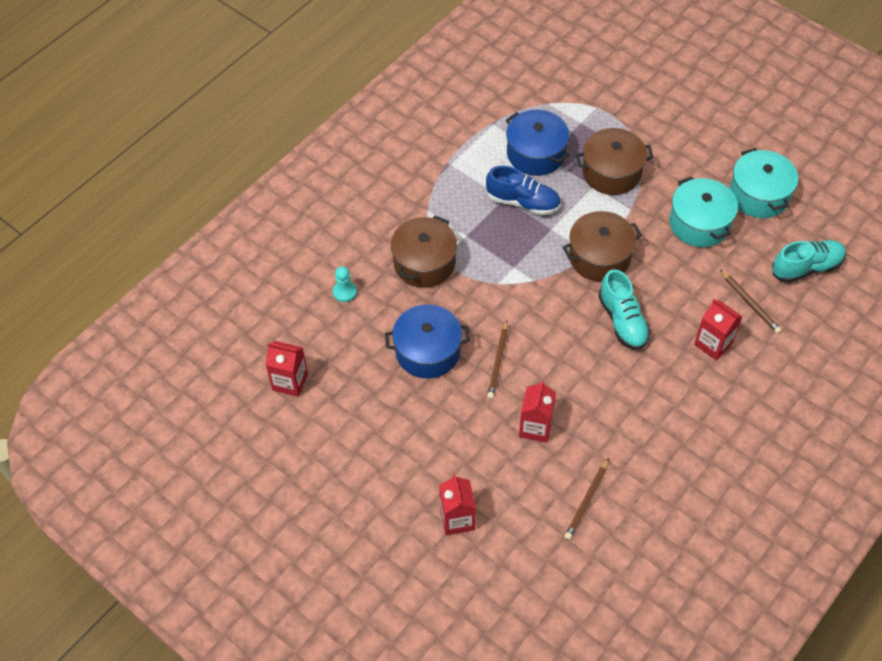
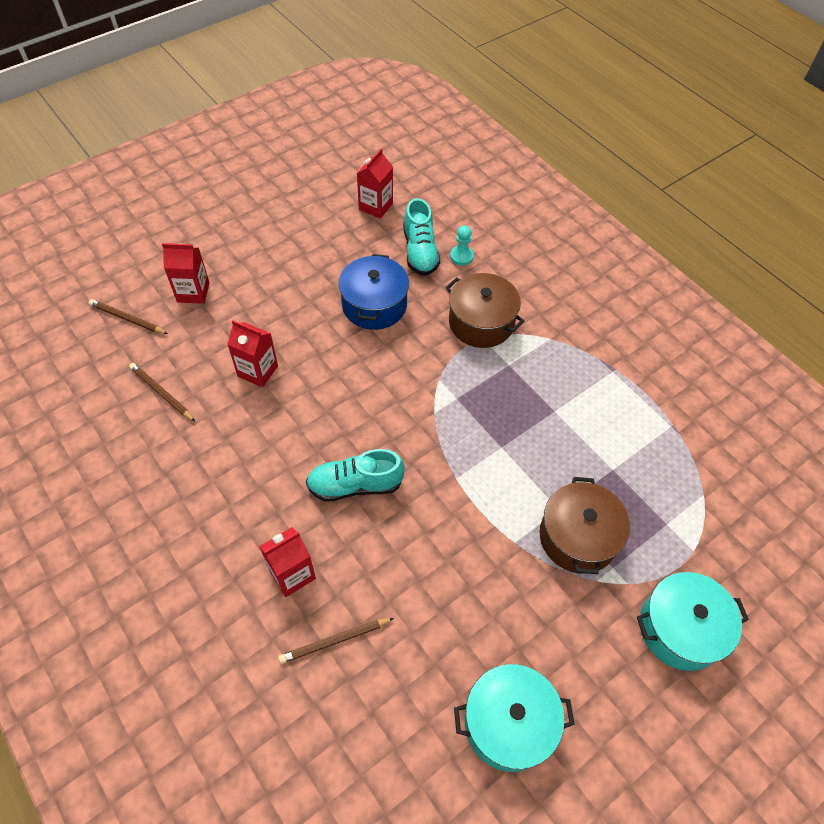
camera: 100 degrees right, 0 degrees up
blue shoe [486,166,561,215] -> none
brown pencil [487,321,508,399] -> brown pencil moved to [89,299,168,334]
blue pot [506,110,570,176] -> none
brown pot [563,211,642,282] -> none
turquoise pot [669,177,738,247] -> turquoise pot moved to [637,572,749,671]
turquoise shoe [772,240,846,283] -> turquoise shoe moved to [403,198,440,276]

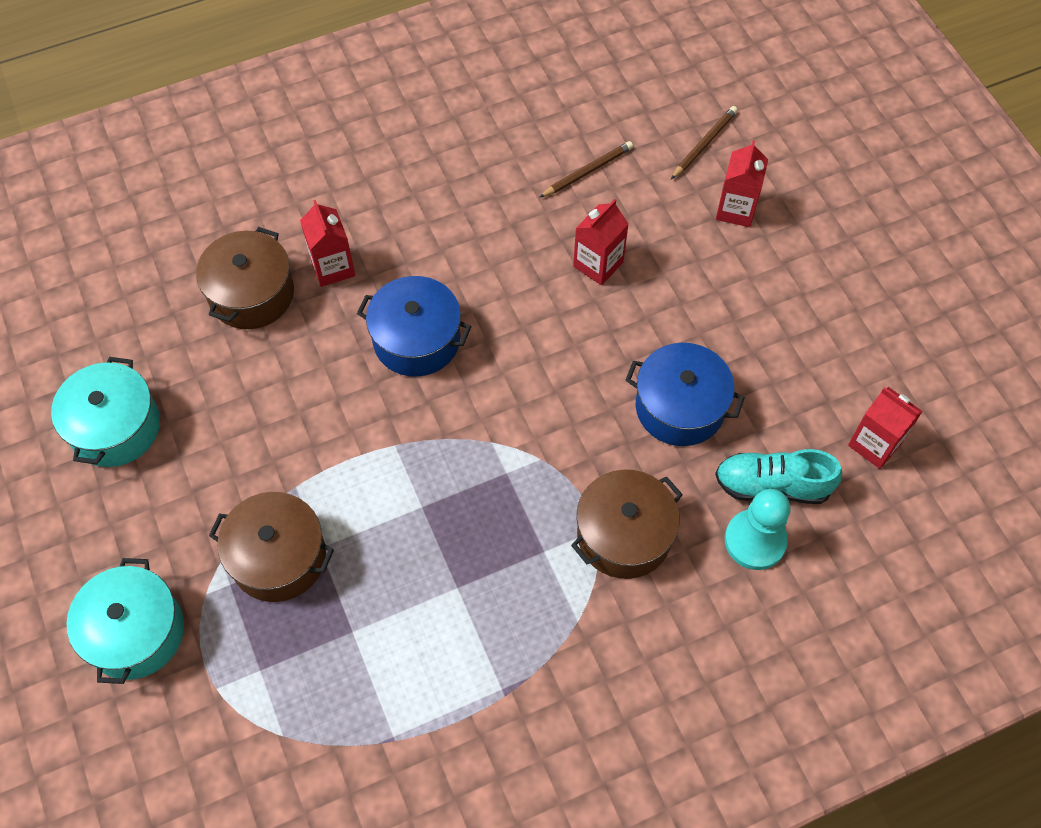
camera: 105 degrees right, 5 degrees up
brown pencil [278,618,394,664] -> brown pot [196,227,294,329]
turquoise shoe [306,449,405,502] -> blue pot [357,276,471,377]
turquoise pawn [450,226,474,265] -> turquoise pawn [725,489,791,570], size x1.71

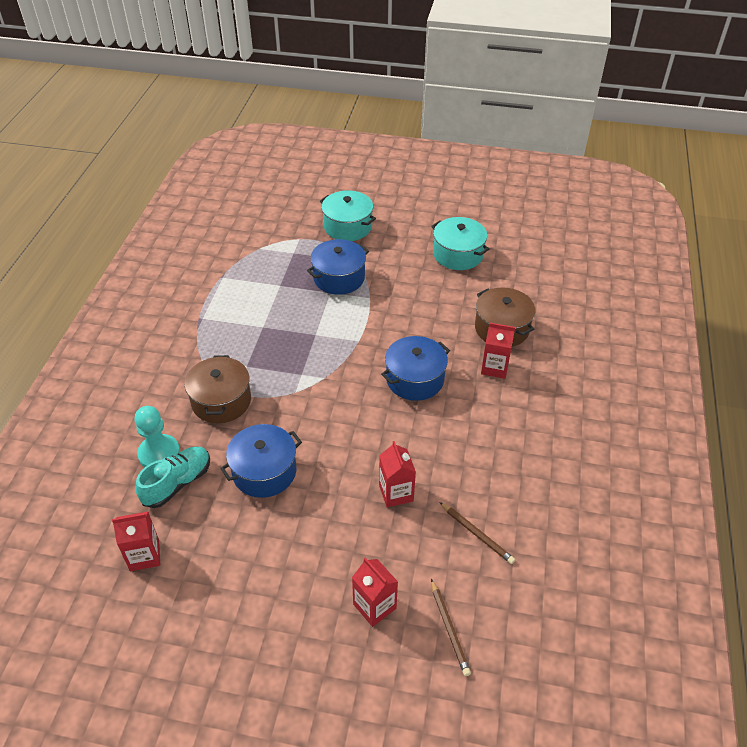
camera: 125 degrees right, 15 degrees down
brown pot [209,492,334,602] -> blue pot [307,239,369,295]
brown pencil [539,141,633,198] -> brown pencil turned 45 degrees counterclockwise [439,502,515,564]

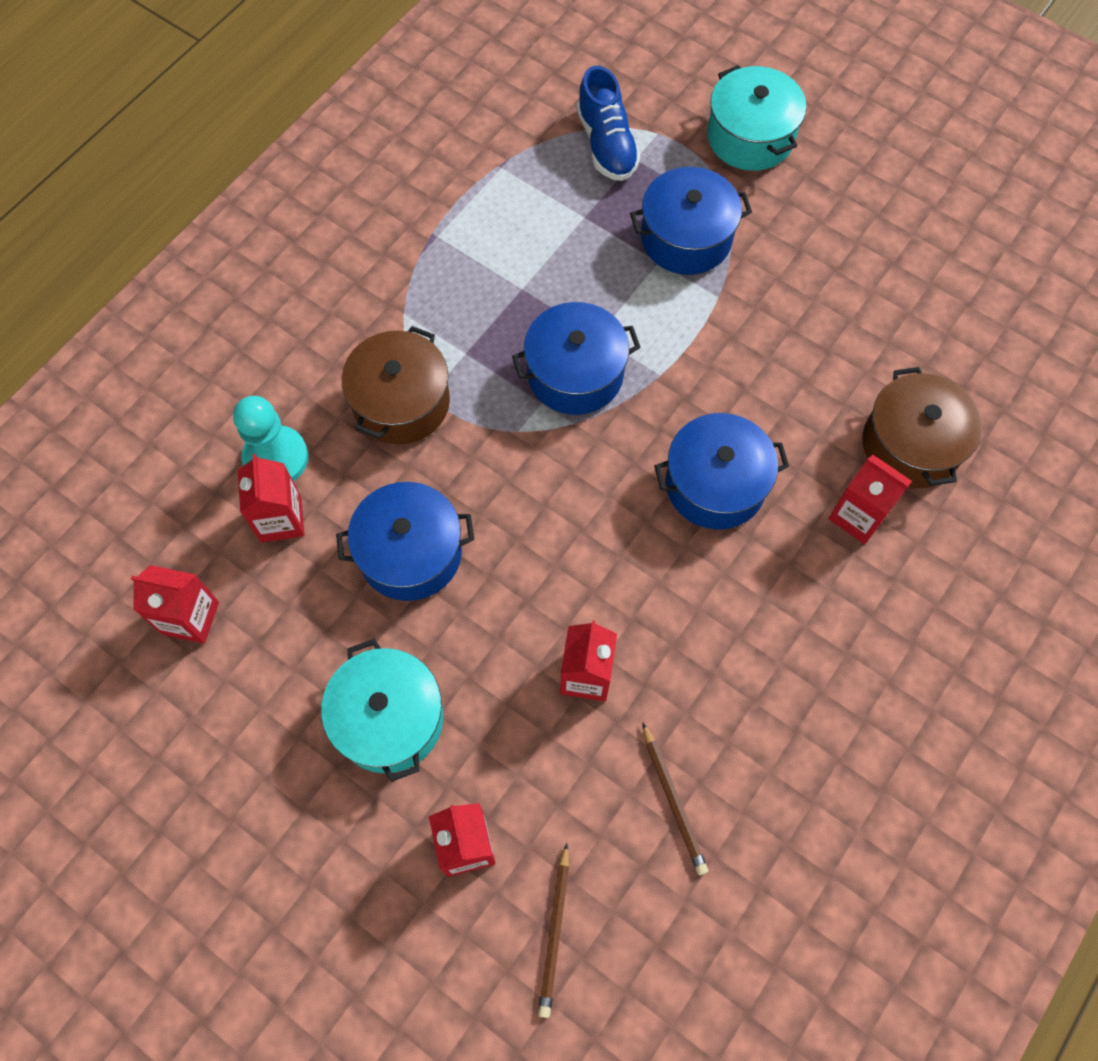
camera: 25 degrees right, 20 degrees up
turquoise shoe [136,447,210,508] -> red carton [238,454,304,542]
turquoise pot [431,217,489,270] -> turquoise pot moved to [321,639,443,782]
none -> blue pot [512,302,641,415]
none -> blue shoe [577,66,641,181]

